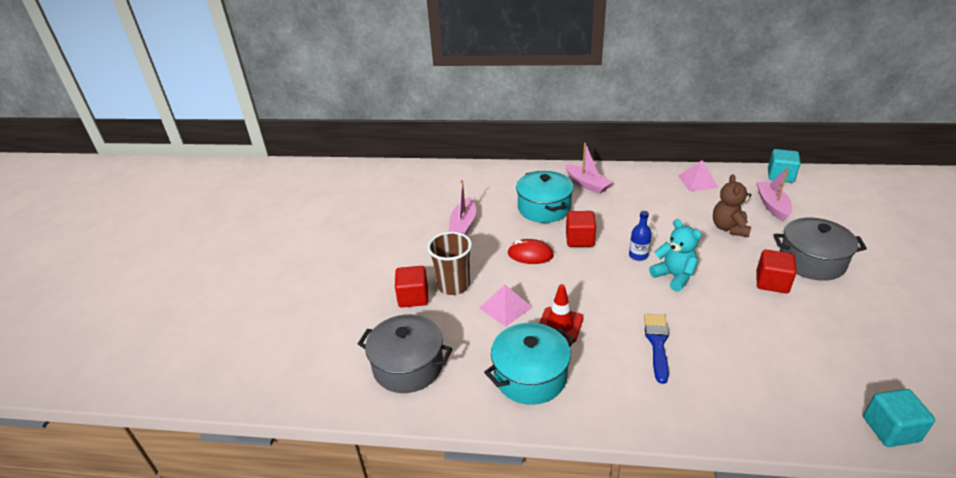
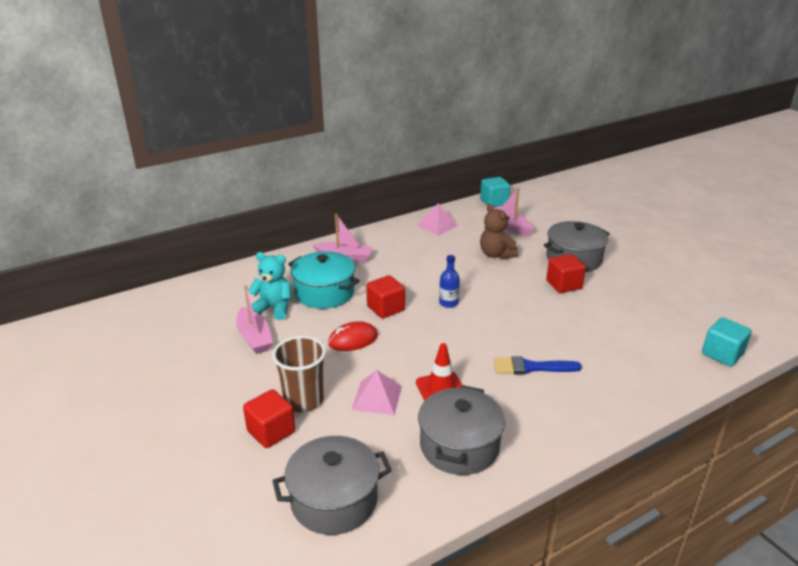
camera: 40 degrees left, 5 degrees down
turquoise pot [484,323,575,405] -> grey pot [418,385,505,475]
blue brush [644,314,669,384] -> blue brush turned 60 degrees counterclockwise [494,356,582,375]
turquoise teddy bear [649,219,702,292] -> turquoise teddy bear moved to [248,252,291,320]

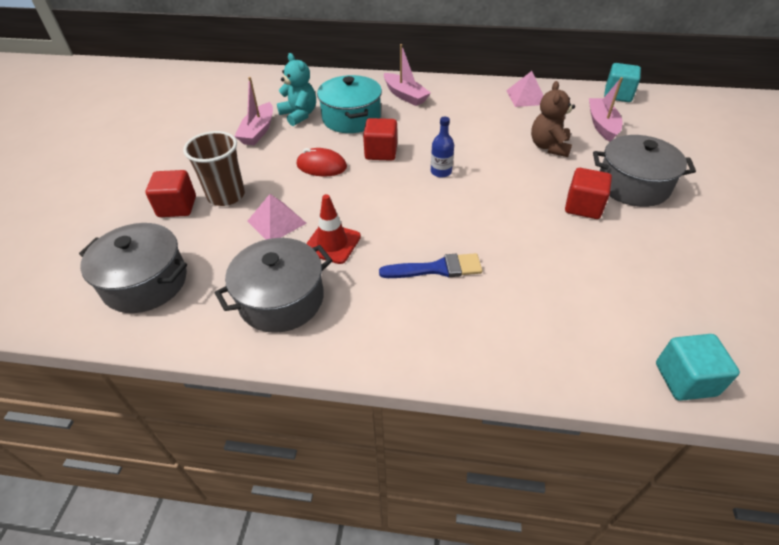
camera: 40 degrees right, 15 degrees up
blue brush [494,356,582,375] -> blue brush turned 135 degrees clockwise [379,253,482,278]

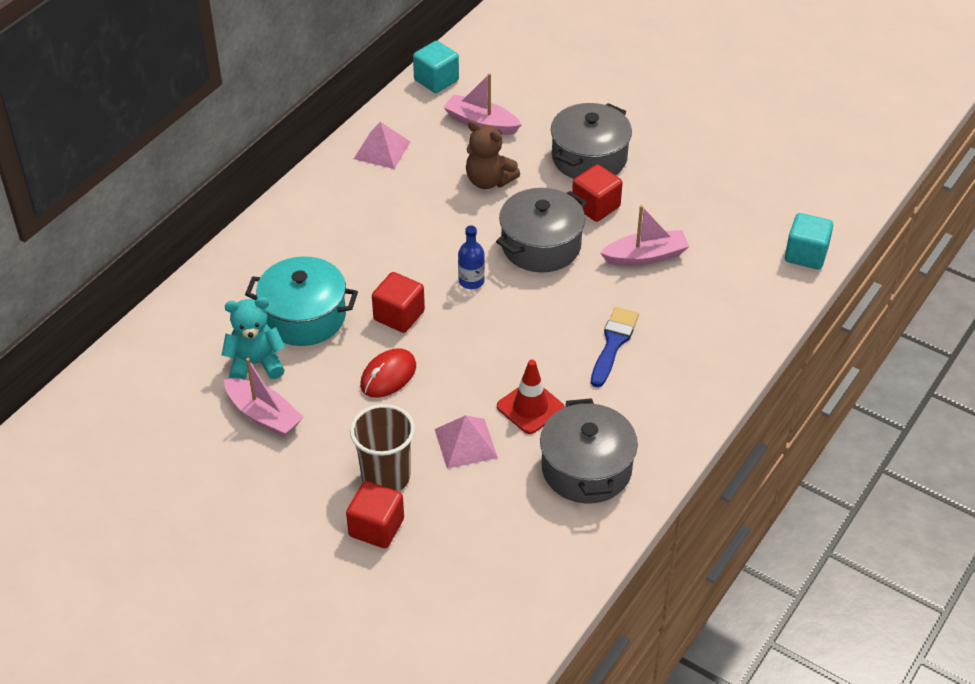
camera: 65 degrees left, 0 degrees up
grey pot [79,223,187,313] -> grey pot moved to [496,188,587,272]
pink boat [384,44,431,106] -> pink boat moved to [600,205,690,266]

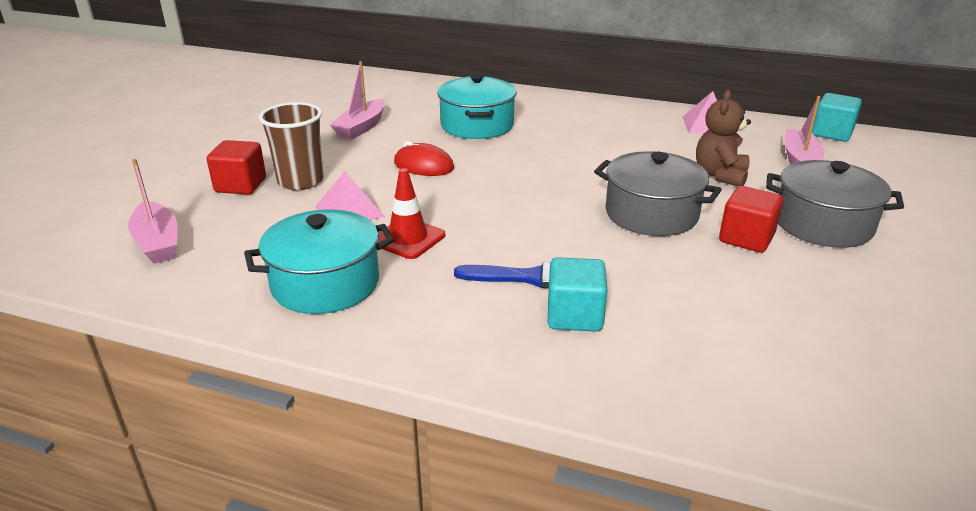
camera: 75 degrees right, 15 degrees down
turquoise teddy bear [222,297,285,380] -> none
red cube [372,272,425,333] -> none
blue bottle [458,225,485,289] -> none
grey pot [540,398,638,504] -> turquoise pot [244,209,394,314]
pink boat [600,205,690,266] -> pink boat moved to [128,159,177,264]
turquoise cube [785,213,833,269] -> turquoise cube moved to [548,257,607,332]

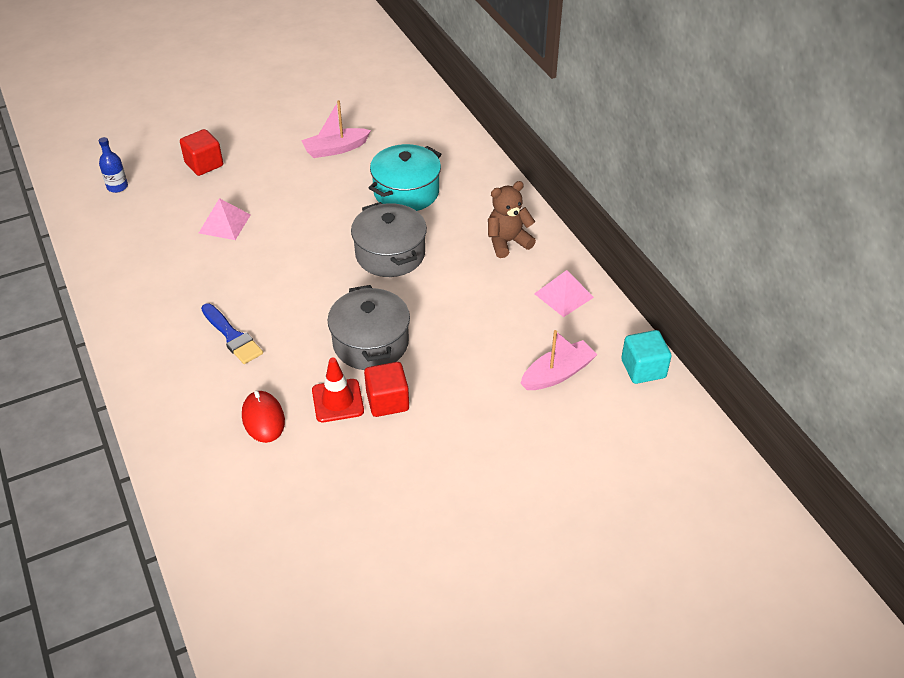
camera: 45 degrees right, 15 degrees up
pink boat [128,159,177,264] -> blue bottle [99,137,128,193]
turquoise pot [244,209,394,314] -> none
brown cup [259,102,324,190] -> none
red traffic cone [378,168,445,259] -> red traffic cone moved to [312,357,364,422]
red mouse [394,141,454,176] -> red mouse moved to [242,390,285,443]
turquoise cube [548,257,607,332] -> none
brown teddy bear [696,90,751,186] -> brown teddy bear moved to [488,181,536,258]
grey pot [766,160,904,248] -> grey pot moved to [351,202,427,277]

